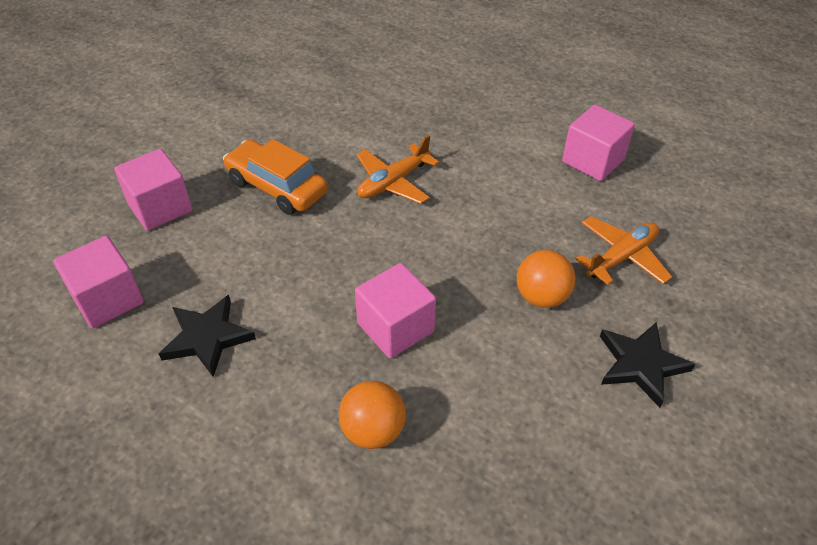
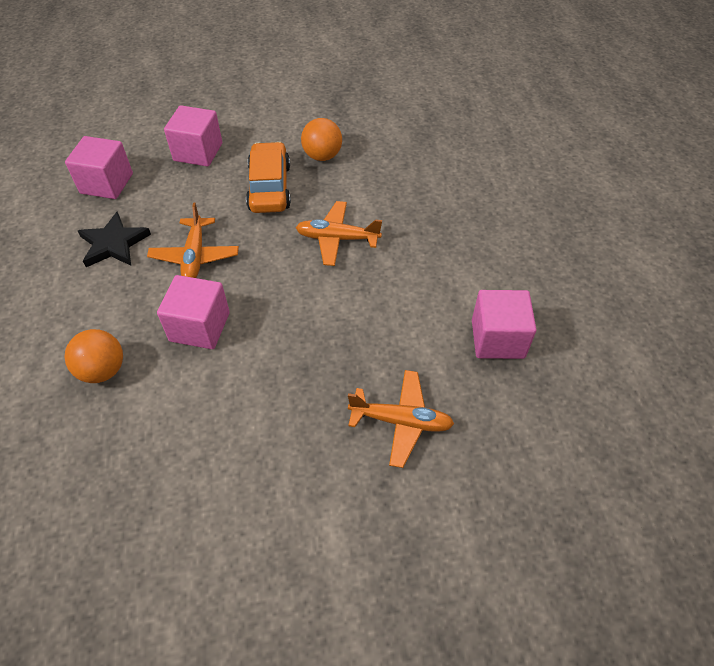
camera: 50 degrees right, 5 degrees up
orange ball [517,250,575,308] -> orange ball moved to [301,118,342,161]
black star [600,322,695,407] -> none
none -> orange plane [147,202,239,278]

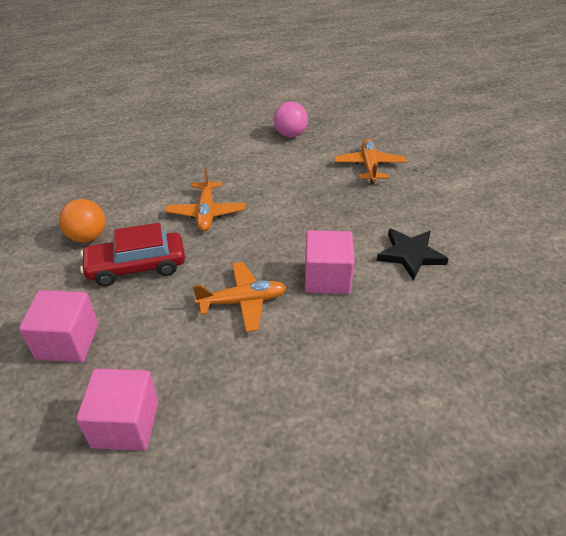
camera: 100 degrees left, 10 degrees down
orange ball [64,329,123,383] -> none
black star [78,212,151,267] -> black star moved to [377,228,449,281]
orange car [246,142,291,213] -> red car [80,223,185,286]
pink cube [472,290,537,359] -> pink ball [273,102,308,137]

